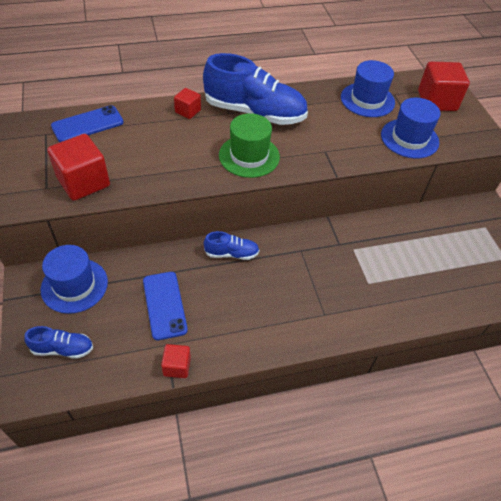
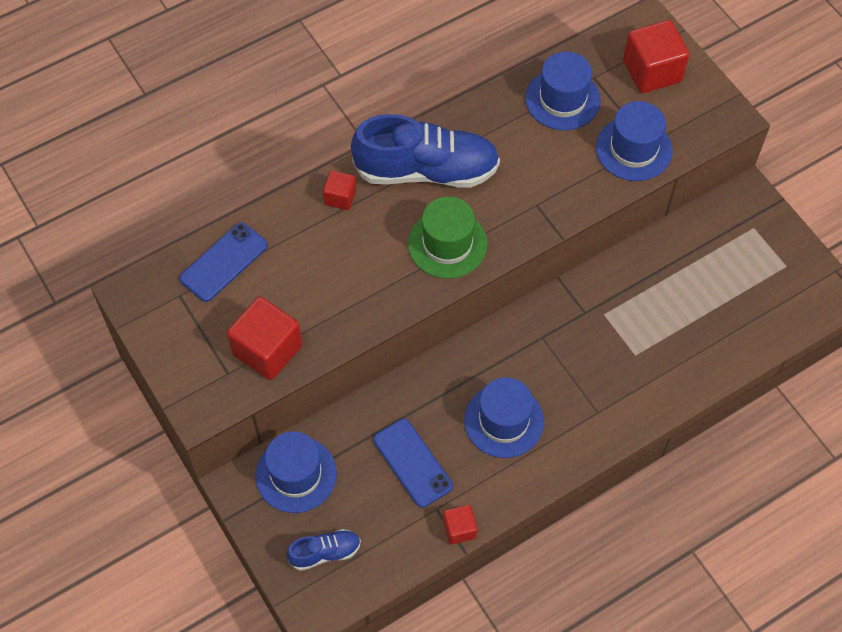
camera: 15 degrees left, 10 degrees up
blue shoe [204,231,259,260] -> none
none -> blue hat [464,377,544,458]

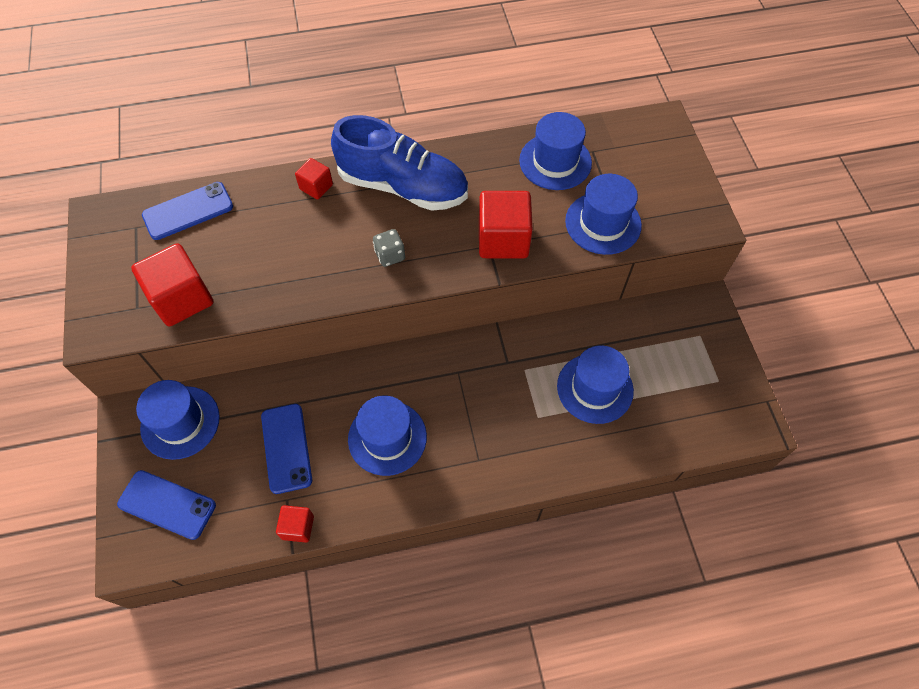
camera: 20 degrees right, 0 degrees up
blue shoe [287,529,361,571] -> blue phone [117,470,216,540]
green hat [408,196,487,279] -> grey dice [373,229,405,267]
red cube [623,20,689,93] -> red cube moved to [479,191,533,259]
none -> blue hat [557,345,634,424]

